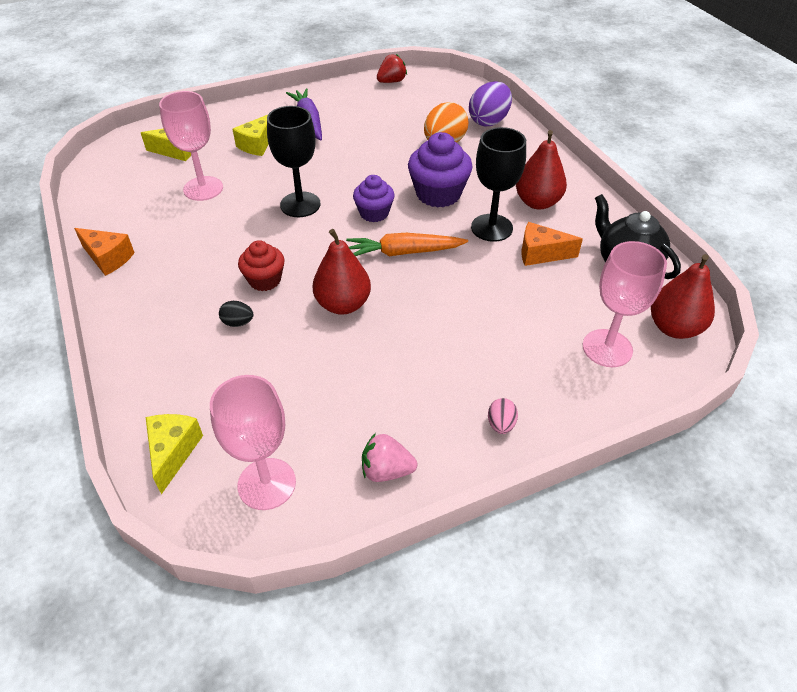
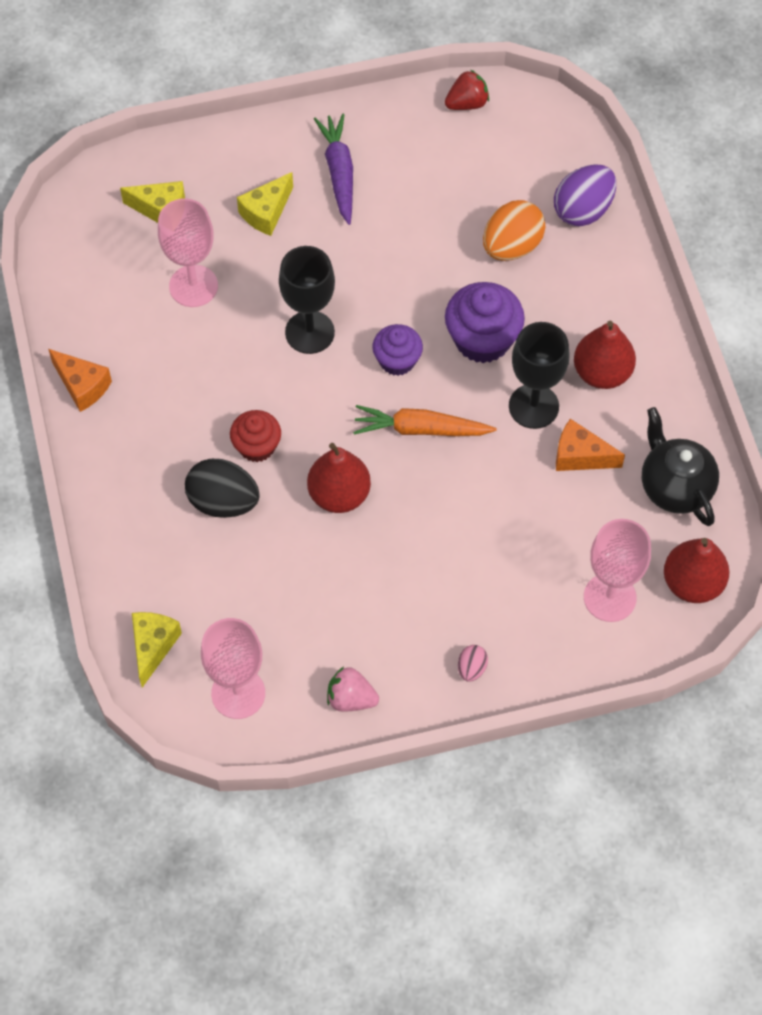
camera: 10 degrees right, 15 degrees up
black egg [219,301,253,327] -> black egg [185,459,260,518], size x2.03

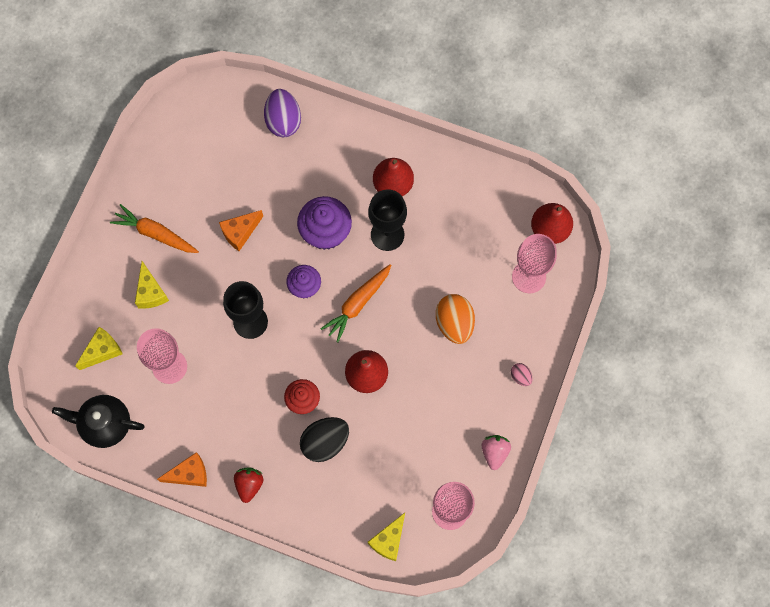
camera: 55 degrees left, 10 degrees up
yellow cheese [132,612,182,688] -> yellow cheese turned 105 degrees counterclockwise [368,513,405,561]
purple carrot [314,114,353,225] -> orange carrot [110,204,199,253]
pink strawberry [327,666,379,712] -> pink strawberry turned 135 degrees clockwise [482,435,511,470]
red strawberry [445,69,489,110] -> red strawberry moved to [234,467,263,503]
orange egg [483,200,546,261] -> orange egg moved to [436,294,475,344]
orange cheese [556,419,625,471] -> orange cheese moved to [219,210,263,251]
black teapot [642,407,719,526] -> black teapot moved to [52,395,145,448]

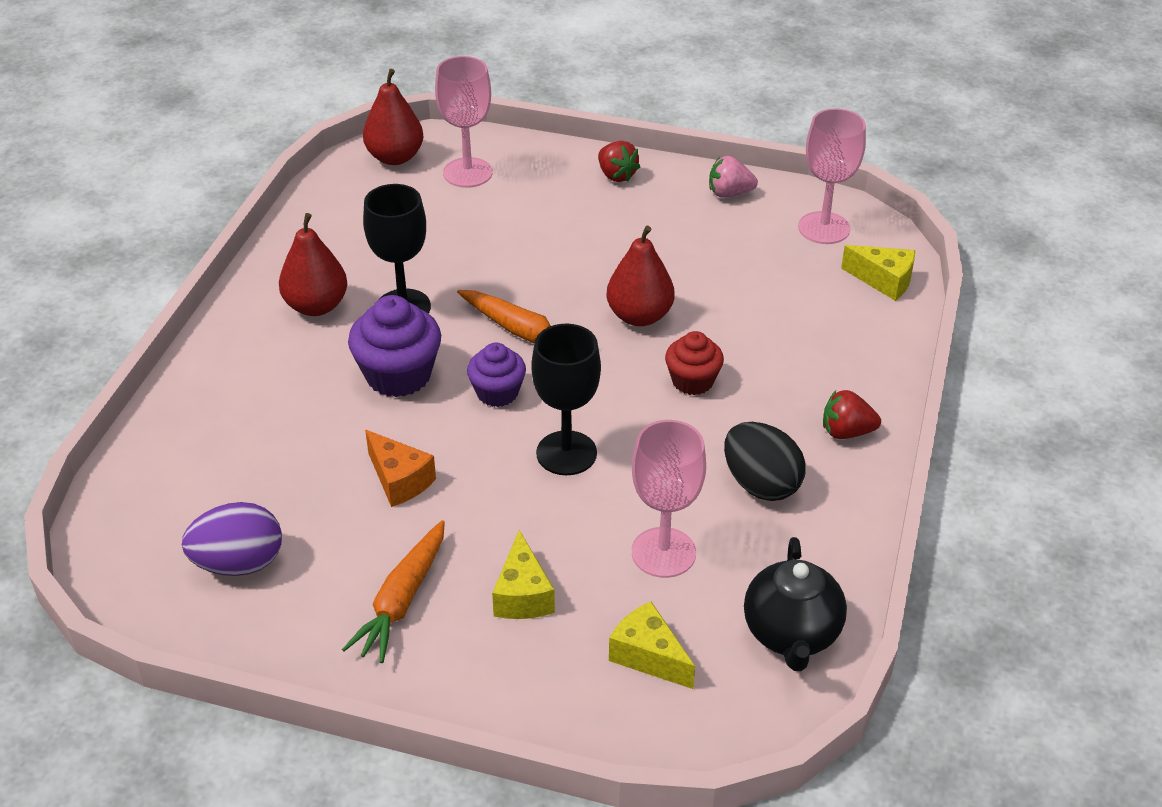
camera: 95 degrees left, 30 degrees down
yellow cheese [135,261,169,309] -> yellow cheese turned 105 degrees clockwise [492,530,555,619]
orange cheese [157,452,207,487] -> none
purple egg [264,89,301,137] -> purple egg moved to [182,502,282,576]
black egg [300,417,349,462] -> black egg moved to [724,422,806,501]
orange egg [436,294,475,344] -> none
pink egg [511,363,533,386] -> red strawberry [598,141,640,182]

